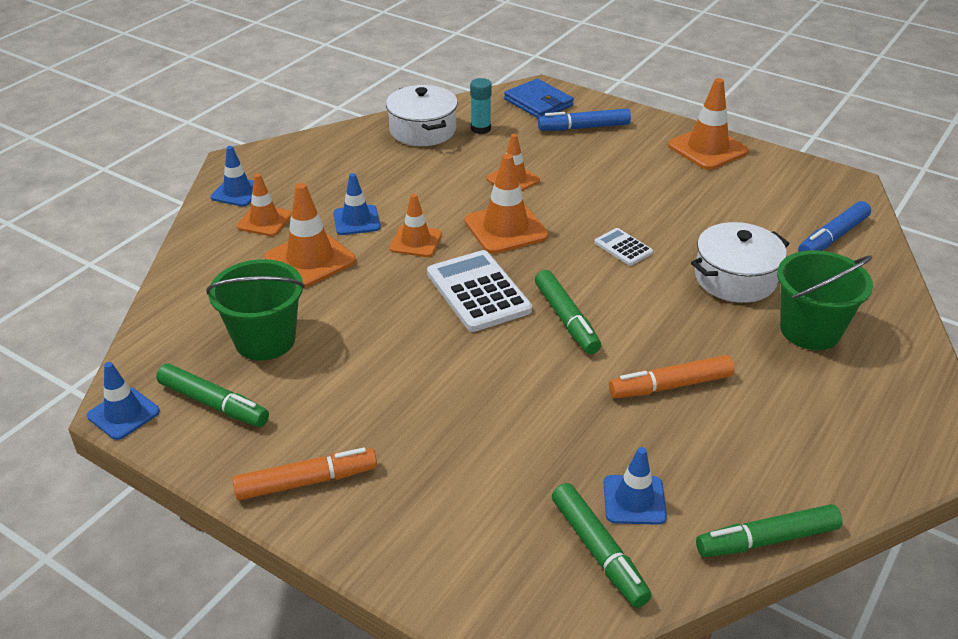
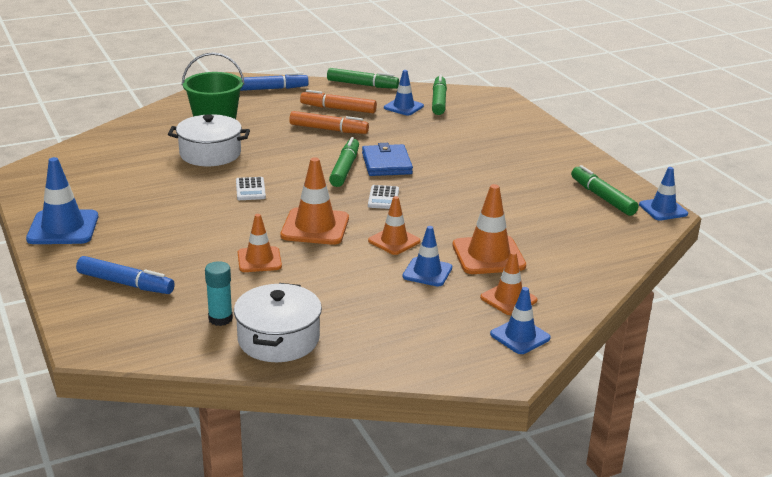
camera: 150 degrees left, 10 degrees down
green bucket [206,259,305,360] -> none
orange marker [233,447,377,500] -> orange marker moved to [300,90,377,113]
white calculator [427,250,532,332] -> white calculator [368,185,399,209], size x0.52
blue wallet [504,79,574,118] -> blue wallet moved to [362,143,413,176]
orange traffic cone [668,78,749,170] -> blue traffic cone [26,157,98,244]
blue marker [798,201,871,252] -> blue marker moved to [240,72,309,91]

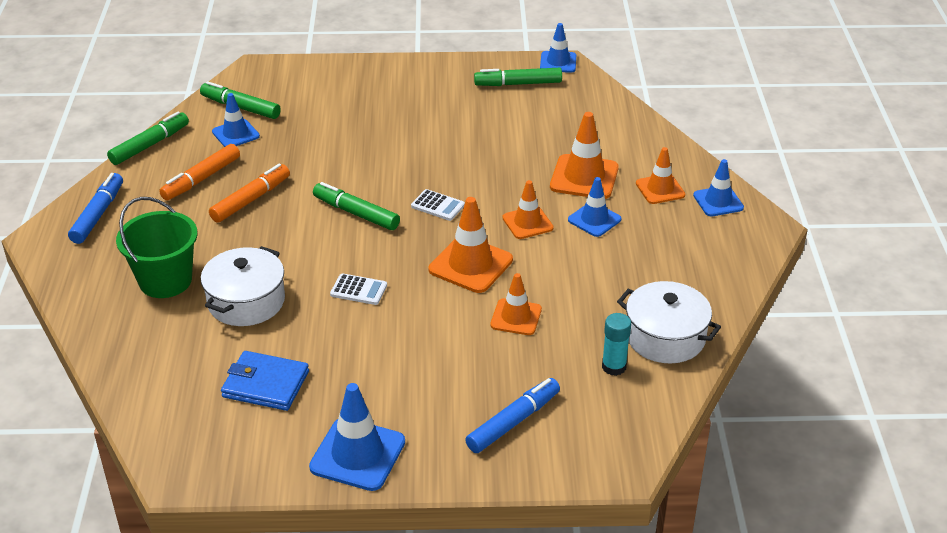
camera: 65 degrees left, 10 degrees up
blue wallet [362,143,413,176] -> blue wallet moved to [221,351,309,411]

